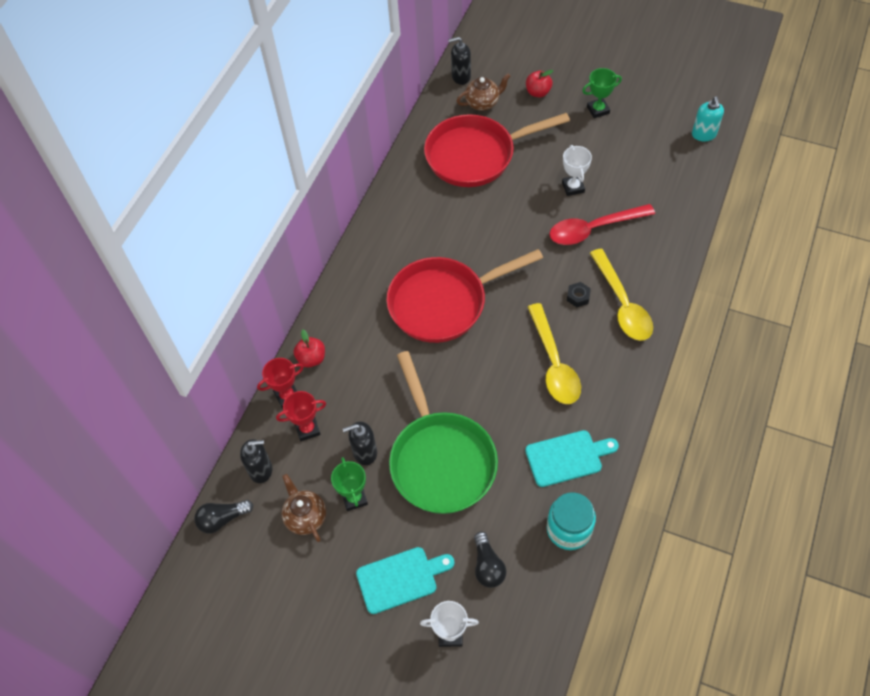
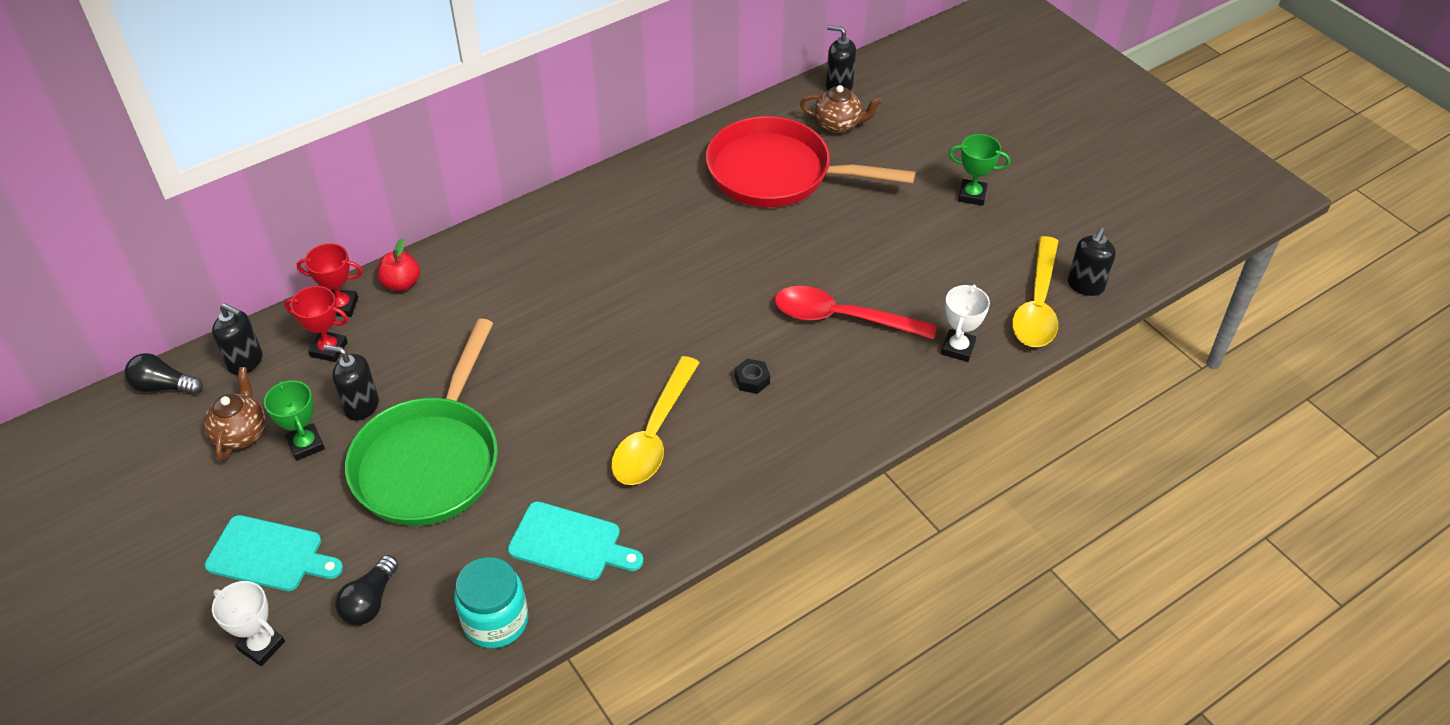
camera: 30 degrees right, 10 degrees down
green trophy [331,457,368,511] -> green trophy turned 45 degrees counterclockwise [264,381,325,461]
red pan [386,249,543,343] -> none
red apple [526,70,553,97] -> none
white trophy [562,145,592,196] -> white trophy moved to [941,285,990,362]
yellow spoon [590,249,653,341] -> yellow spoon moved to [1012,236,1058,347]
turquoise soap dispenser [692,96,724,141] -> black soap dispenser [1068,228,1116,296]

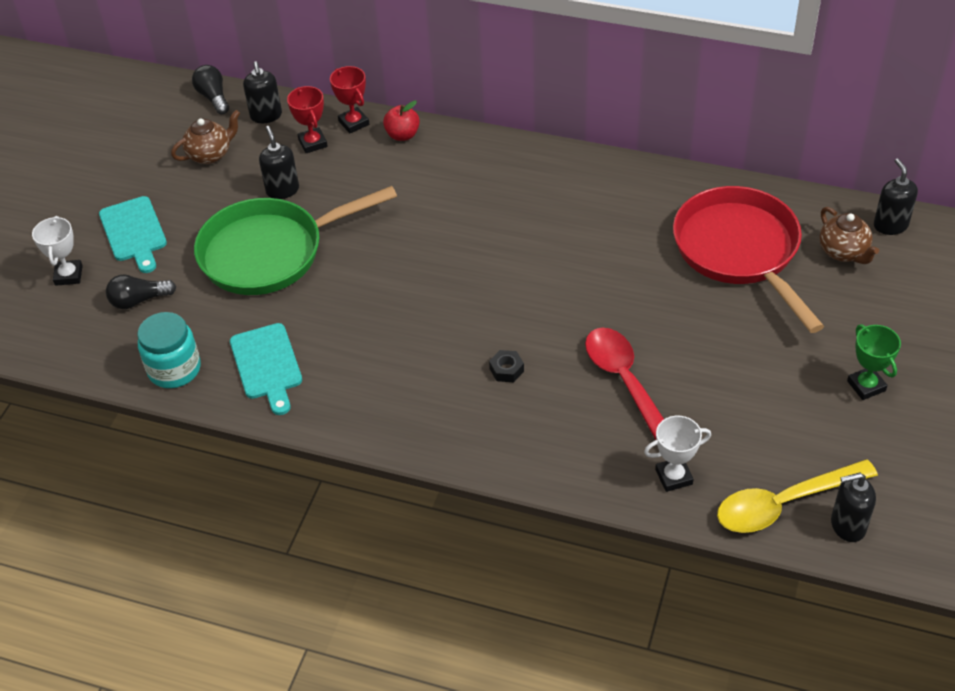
camera: 55 degrees right, 0 degrees up
green trophy [264,381,325,461] -> none
yellow spoon [611,356,700,485] -> none

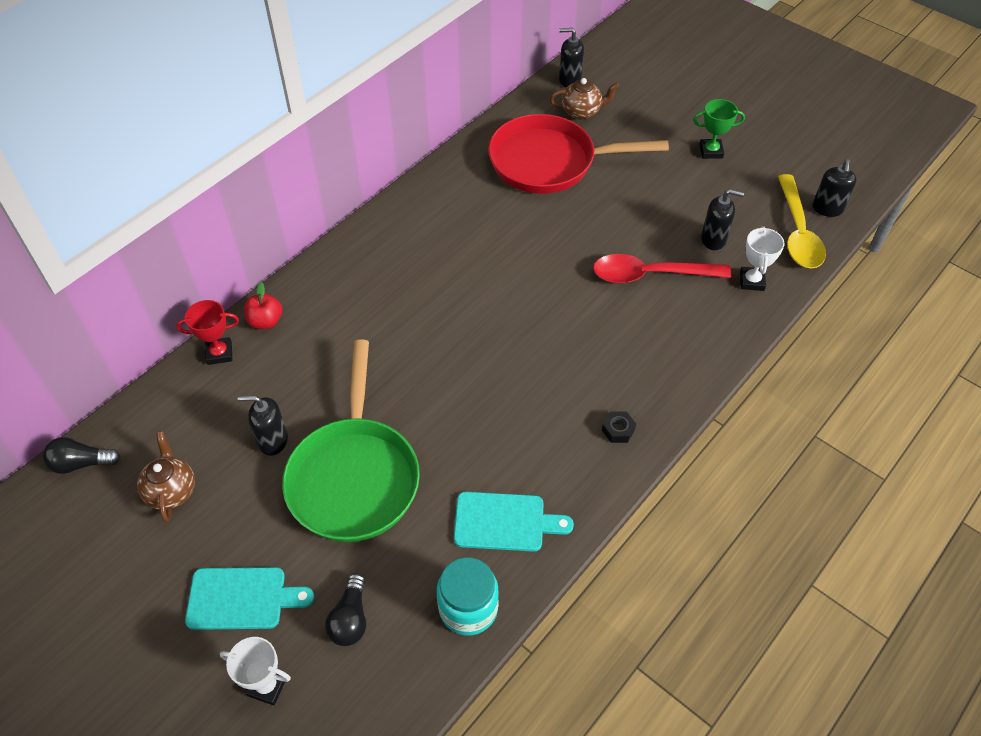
camera: 70 degrees left, 5 degrees up
black soap dispenser [243,61,282,123] -> black soap dispenser moved to [701,189,744,250]
red trophy [287,86,328,153] -> none
black nut [489,350,524,382] -> black nut moved to [602,412,636,443]

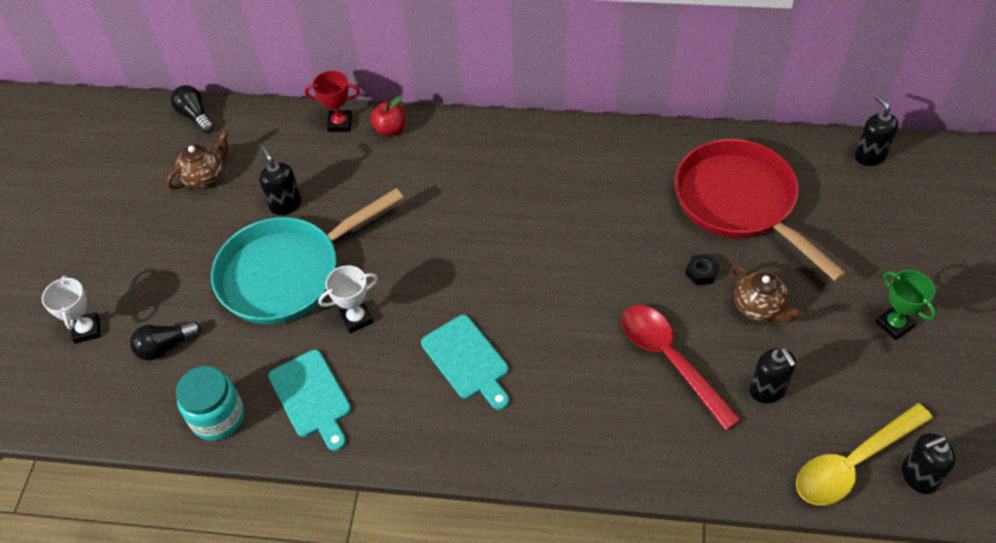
camera: 60 degrees right, 0 degrees up
red trophy [176,300,239,365] -> red trophy turned 45 degrees counterclockwise [305,71,360,132]
turquoise cutting board [185,567,314,630] -> turquoise cutting board moved to [421,315,509,410]
green pan [282,340,420,542] -> turquoise pan [211,188,404,324]
brown teapot [550,78,619,119] -> brown teapot moved to [730,265,802,324]
black nut [602,412,636,443] -> black nut moved to [686,254,719,285]
white trophy [740,226,784,291] -> white trophy moved to [318,265,378,333]

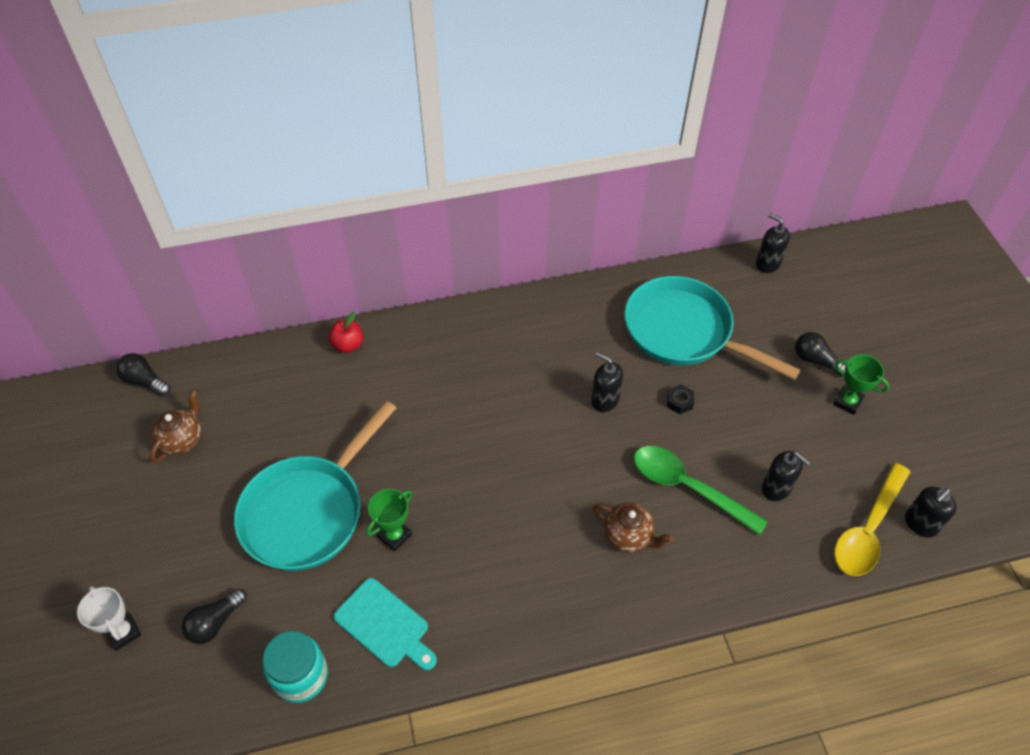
camera: 25 degrees left, 0 degrees up
black soap dispenser [259,147,301,215] -> black soap dispenser moved to [591,352,623,412]
red trophy [305,71,360,132] -> none
white trophy [318,265,378,333] -> green trophy [366,489,412,552]
turquoise cutting board [421,315,509,410] -> none
red spoon [622,305,741,430] -> green spoon [634,446,768,535]
red pan [674,139,847,282] -> turquoise pan [624,276,801,380]
brown teapot [730,265,802,324] -> brown teapot moved to [593,503,673,553]
none -> black light bulb [795,332,847,376]

